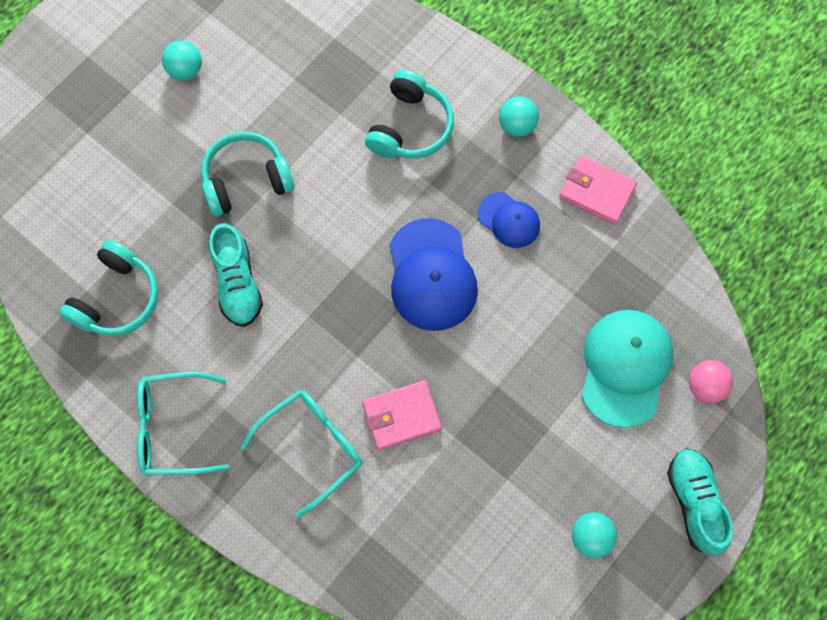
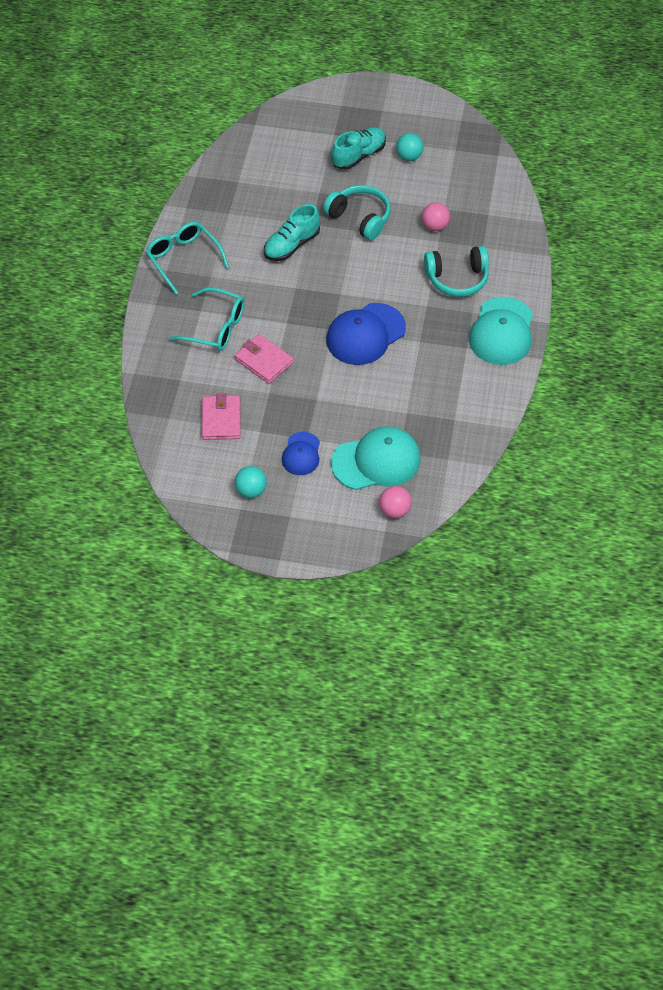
camera: 60 degrees right, 15 degrees down
turquoise headphones [59,240,158,336] -> none
blue cap [478,192,540,248] -> blue cap moved to [282,432,320,475]
turquoise ball [499,96,539,137] -> turquoise cap [469,297,533,365]
pink wallet [559,155,637,225] -> pink wallet moved to [202,393,241,440]
turquoise shoe [667,448,733,555] -> turquoise shoe moved to [332,127,386,170]
none -> pink ball [422,202,450,231]

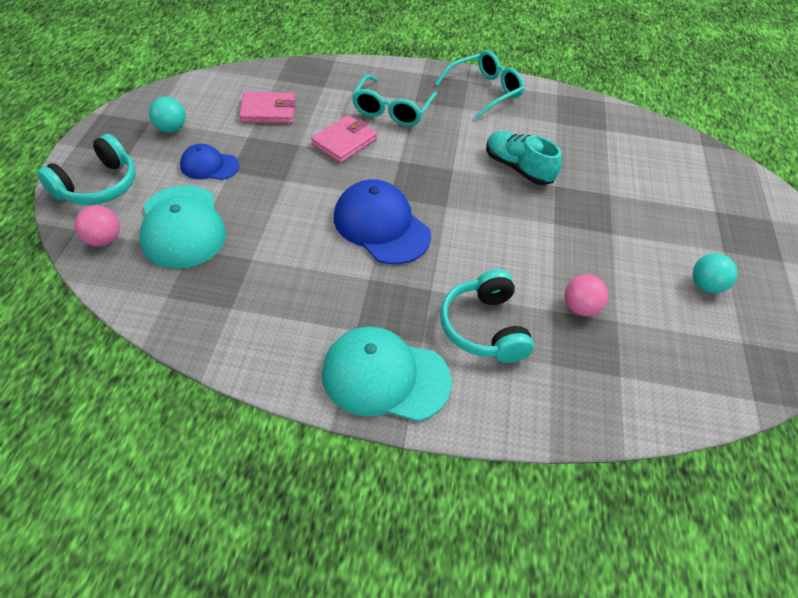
camera: 85 degrees right, 5 degrees down
turquoise headphones [323,185,390,241] -> turquoise headphones moved to [37,134,135,205]
turquoise shoe [332,127,386,170] -> none

